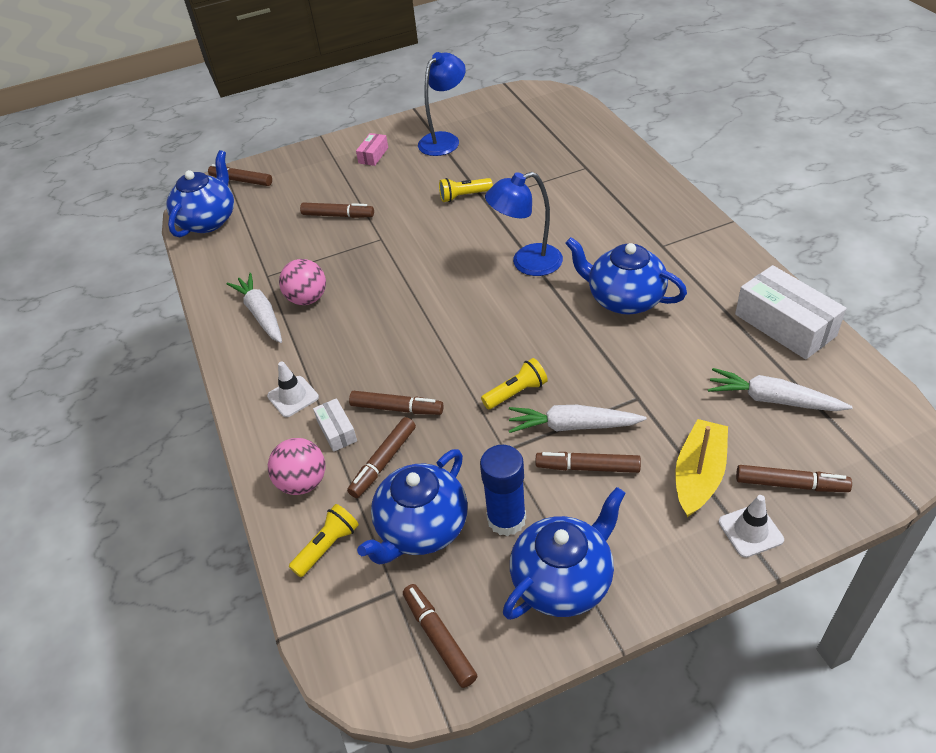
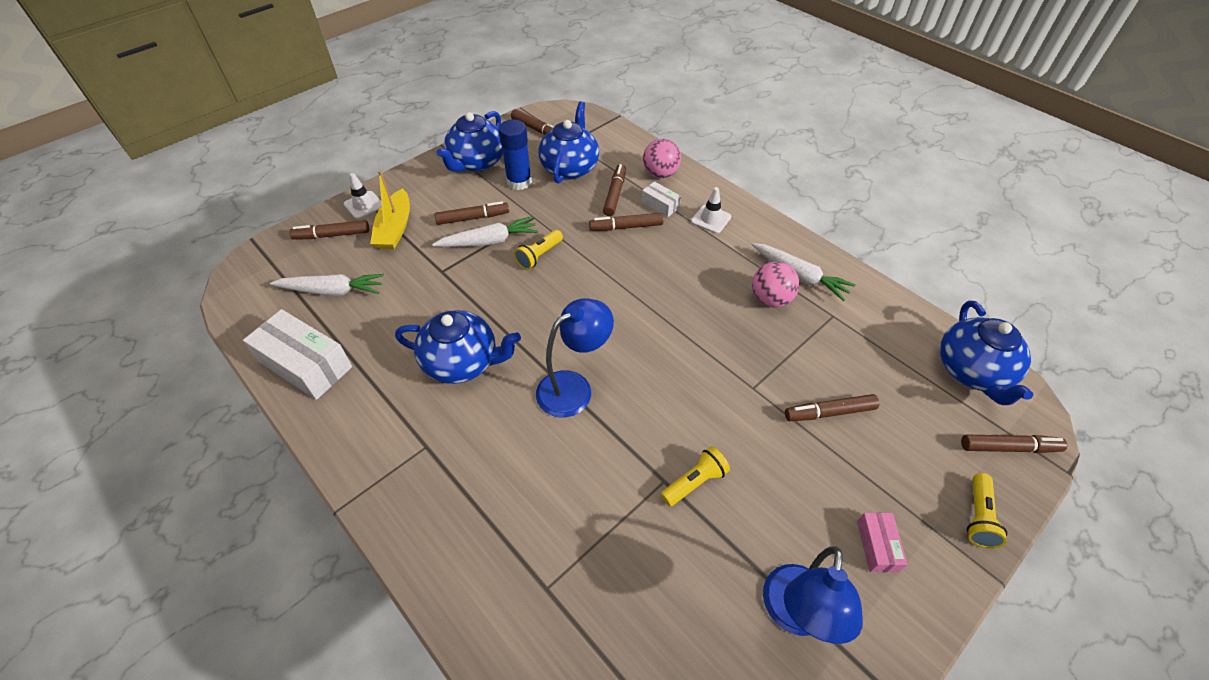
camera: 155 degrees right, 5 degrees up
yellow flashlight [289,504,359,577] -> yellow flashlight moved to [967,473,1007,549]

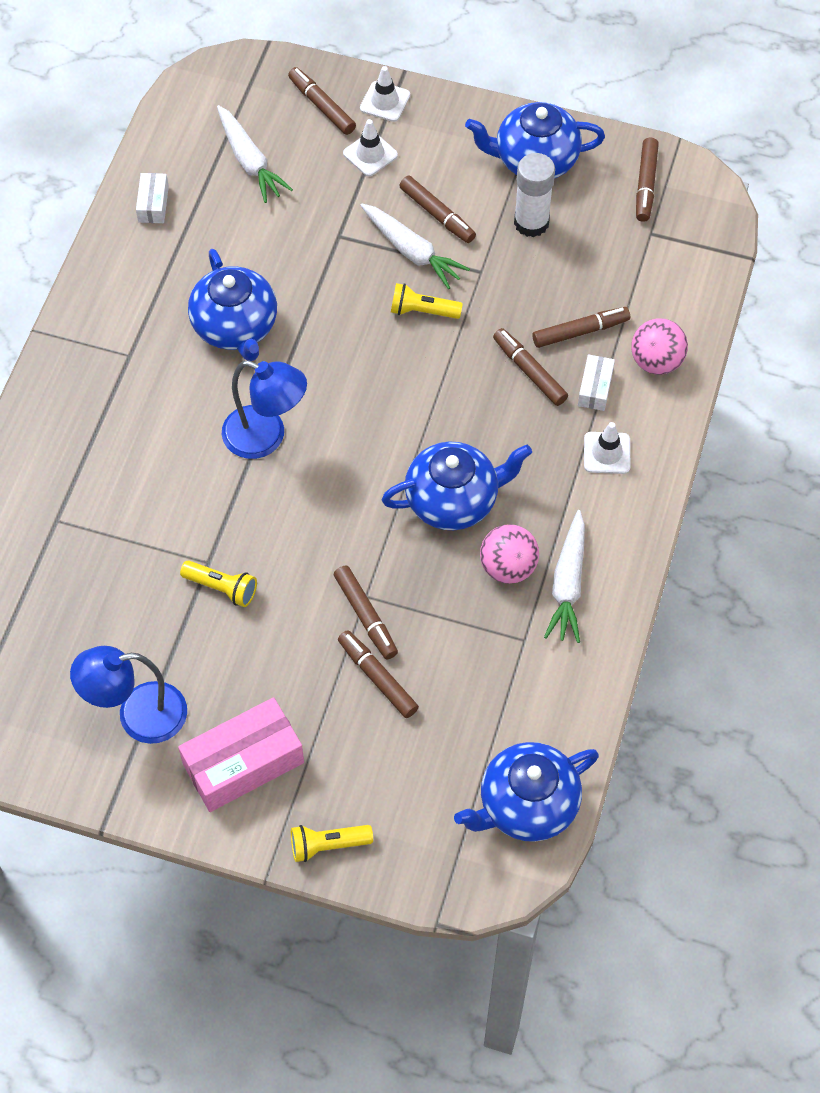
camera: 60 degrees right, 10 degrees up
white box [243,309,352,400] -> white box [136,173,169,223], size x0.50
yellow boat [370,170,410,250] -> white traffic cone [343,119,398,176]
blue glue stick [499,120,532,190] -> white glue stick [514,153,555,237]
blue teapot [539,101,599,184] -> blue teapot moved to [382,442,532,530]
pink box [857,513,908,572] -> pink box [178,697,304,812], size x1.98
brown marker [961,435,1067,453] -> brown marker moved to [334,565,398,659]

